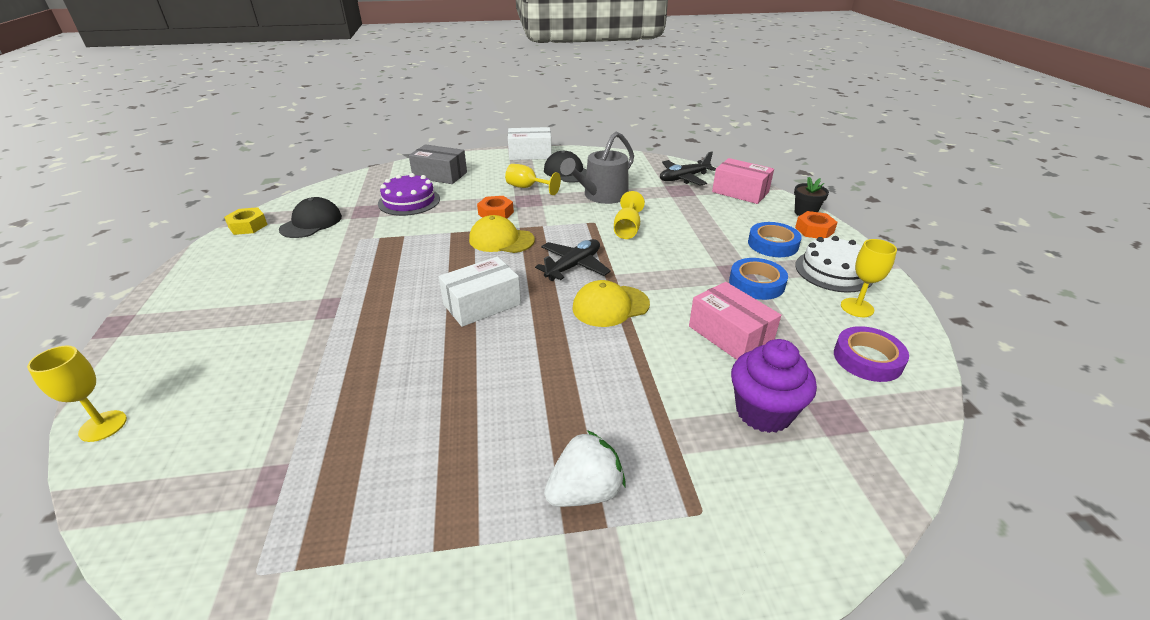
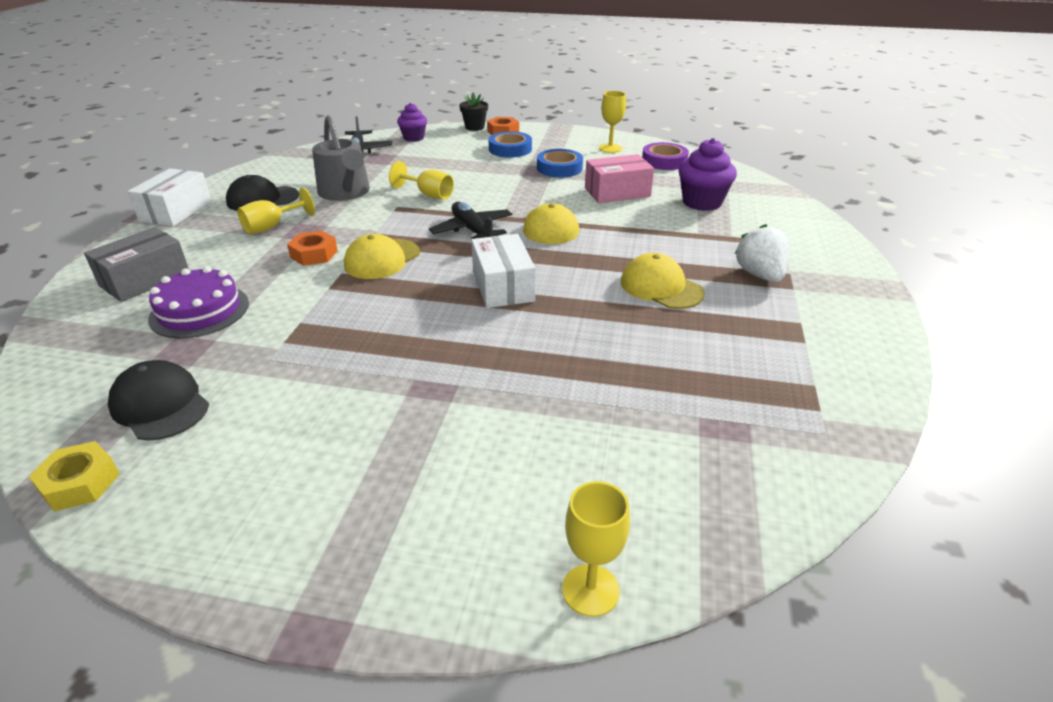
camera: 70 degrees left, 0 degrees up
pink box [712,158,774,204] -> purple cupcake [397,103,427,142]
white cake [795,236,873,293] -> none
none -> yellow cap [621,253,705,309]

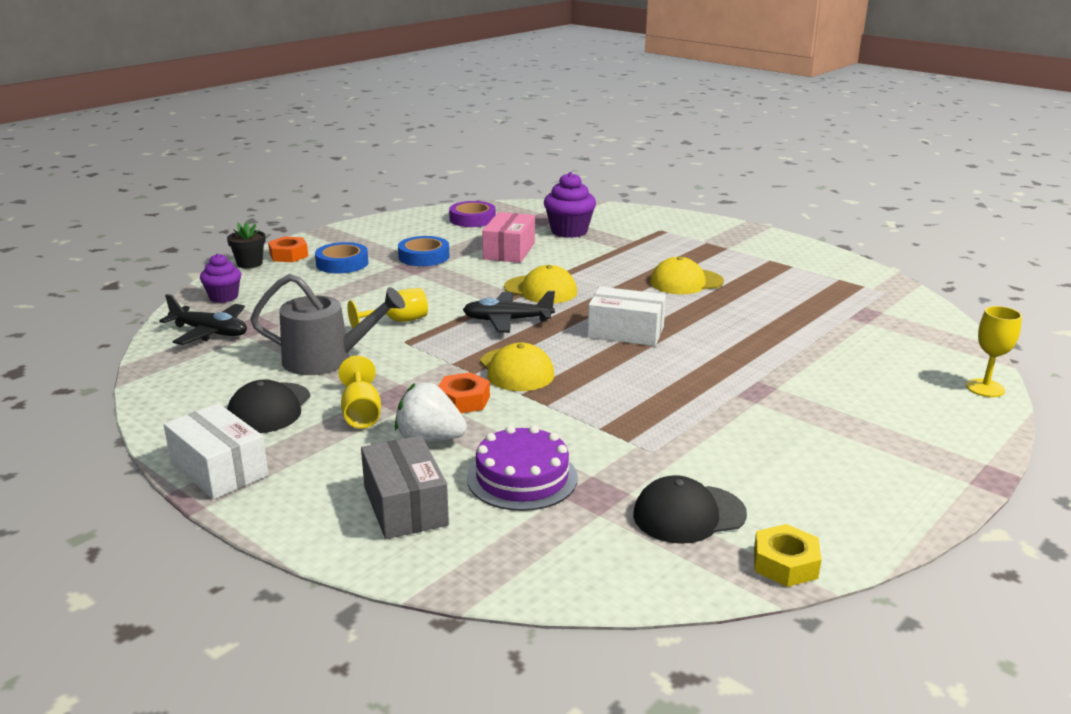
camera: 60 degrees left, 10 degrees down
yellow goblet [599,91,626,153] -> none
white strawberry [734,224,789,282] -> white strawberry moved to [395,382,467,442]

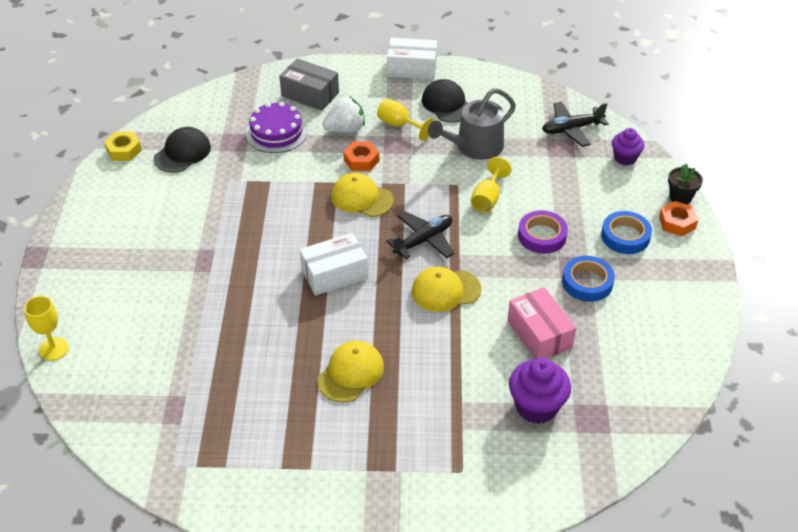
camera: 140 degrees right, 20 degrees up
purple tape [449,201,496,227] -> purple tape moved to [518,210,568,254]

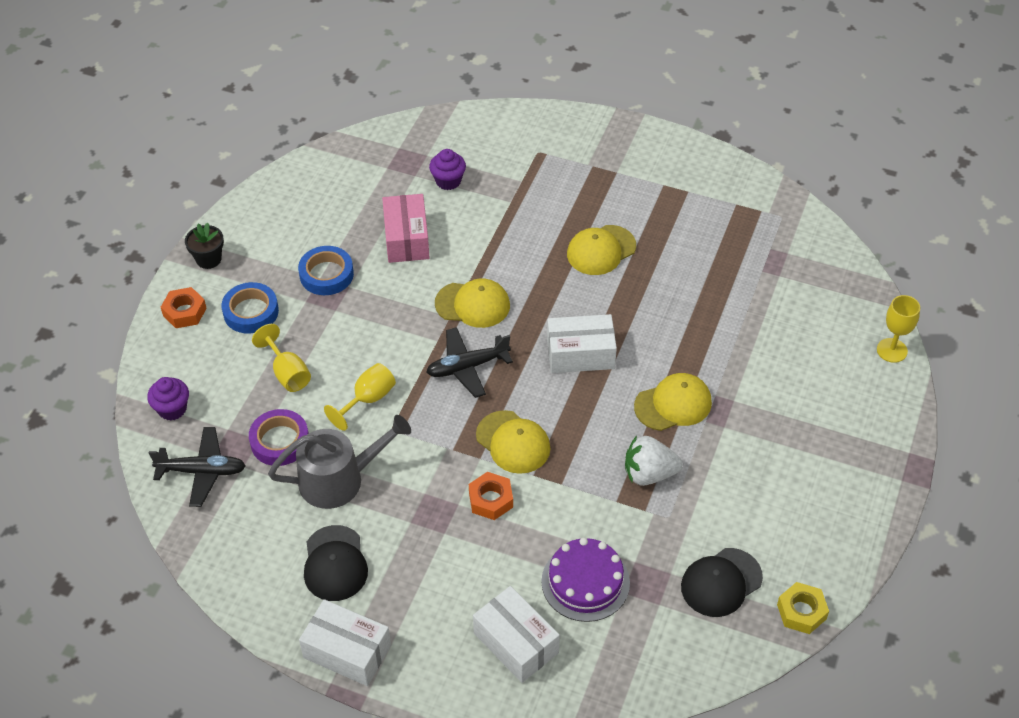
camera: 160 degrees left, 5 degrees up
grey box [279,58,339,111] -> white box [473,586,560,683]
white strawberry [322,96,365,133] -> white strawberry moved to [625,436,683,486]
yellow goblet [377,98,434,141] -> yellow goblet moved to [252,324,311,392]
purple cupcake [509,358,571,424] -> purple cupcake [429,149,466,190], size x0.65
purple tape [518,210,568,254] -> purple tape moved to [249,409,309,466]
black flower pot [668,164,703,204] -> black flower pot moved to [185,222,224,269]
none -> yellow cap [634,373,712,431]

